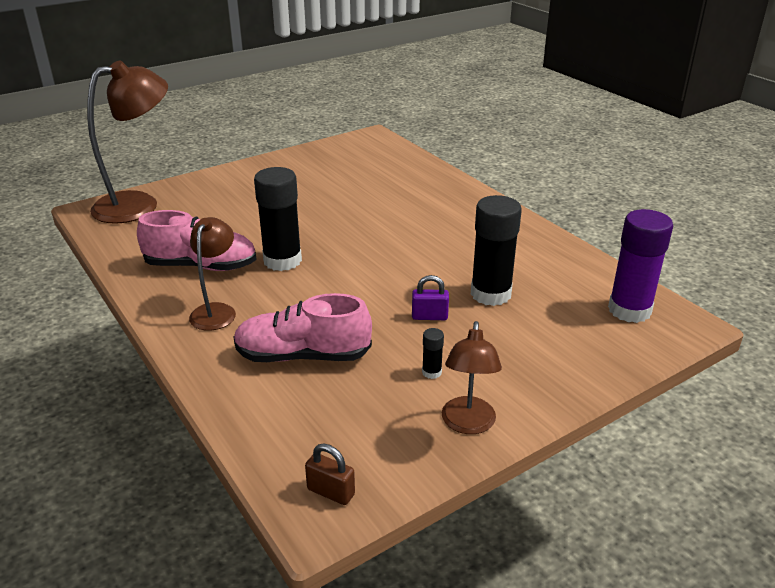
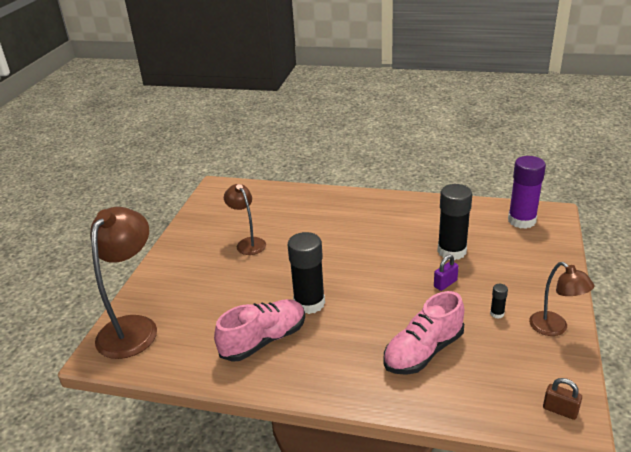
camera: 40 degrees left, 0 degrees up
brown lamp [189,217,236,331] -> brown lamp moved to [224,184,266,255]
brown padlock [305,444,355,505] -> brown padlock turned 45 degrees clockwise [543,378,582,420]

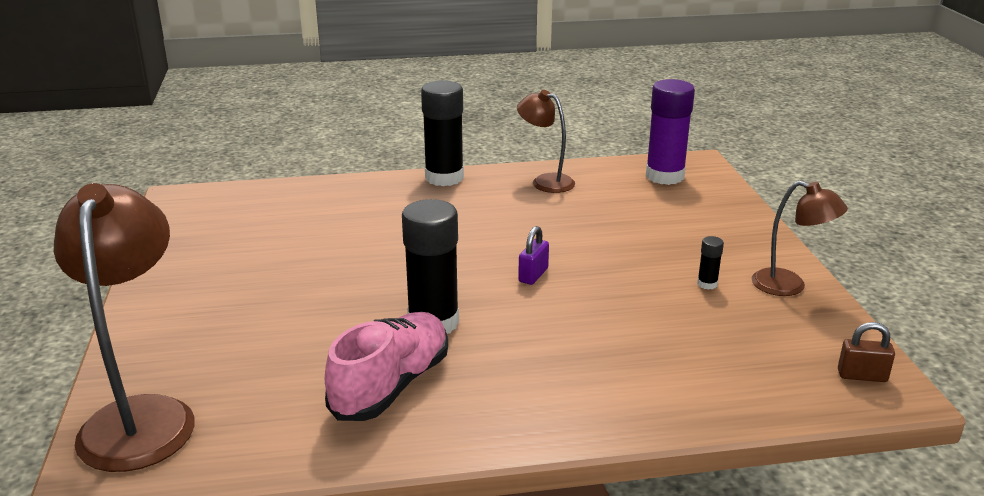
camera: 25 degrees left, 5 degrees down
brown lamp [224,184,266,255] -> brown lamp moved to [517,90,575,193]
pink shoe [383,291,464,375] -> none
purple padlock [434,255,459,291] -> purple padlock moved to [518,226,549,285]
black glue stick [437,184,472,260] -> black glue stick moved to [421,80,464,186]

